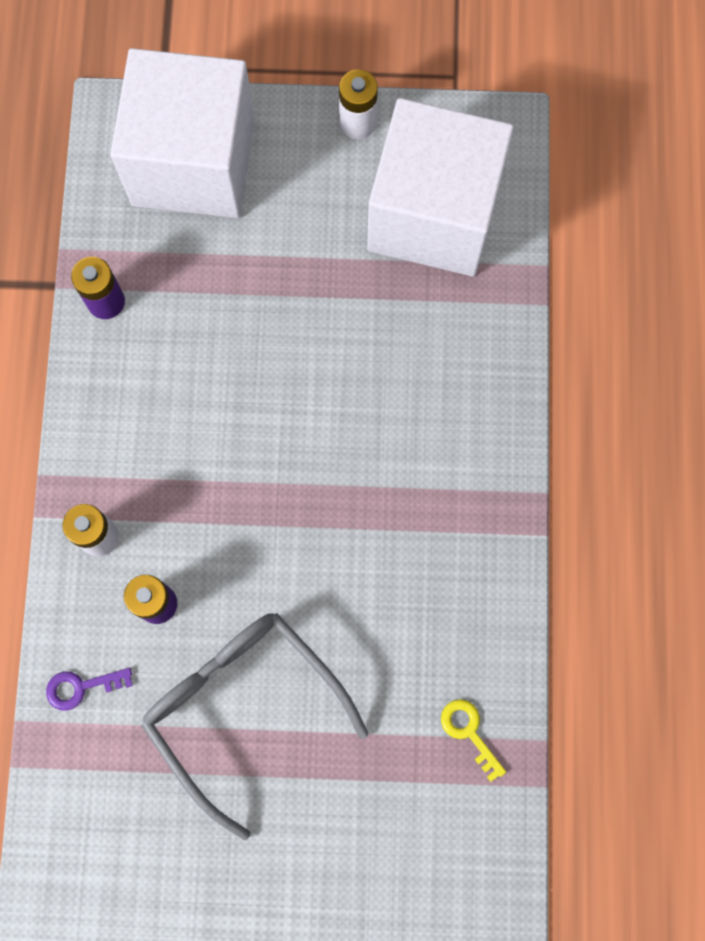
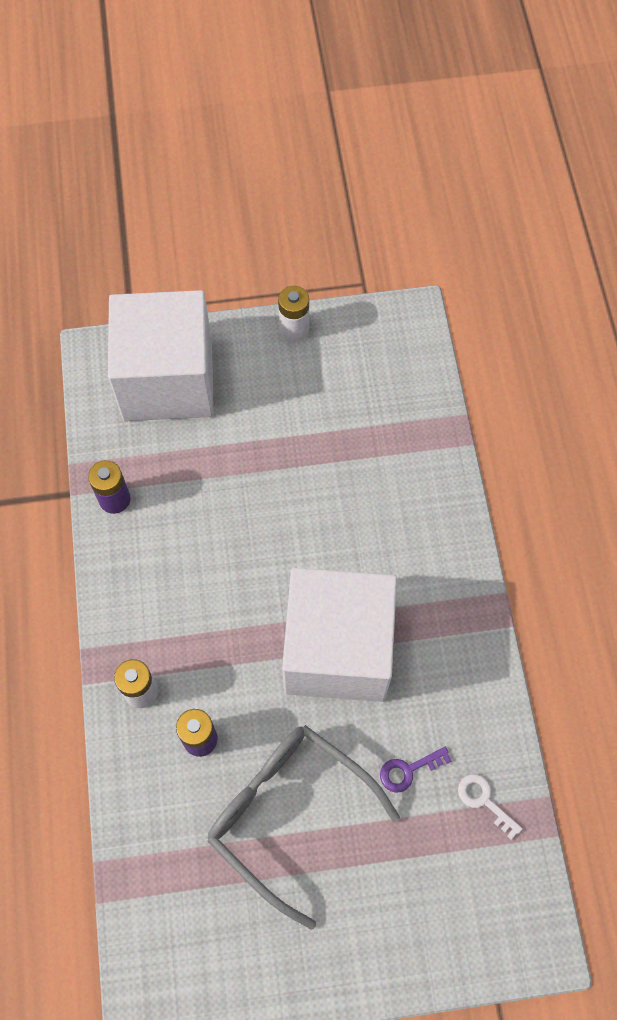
camera: 10 degrees left, 10 degrees down
purple key [46,668,133,711] -> purple key moved to [380,747,451,793]
white cube [367,98,514,276] -> white cube moved to [282,568,397,702]
yellow key [441,699,506,782] -> white key [458,774,523,840]

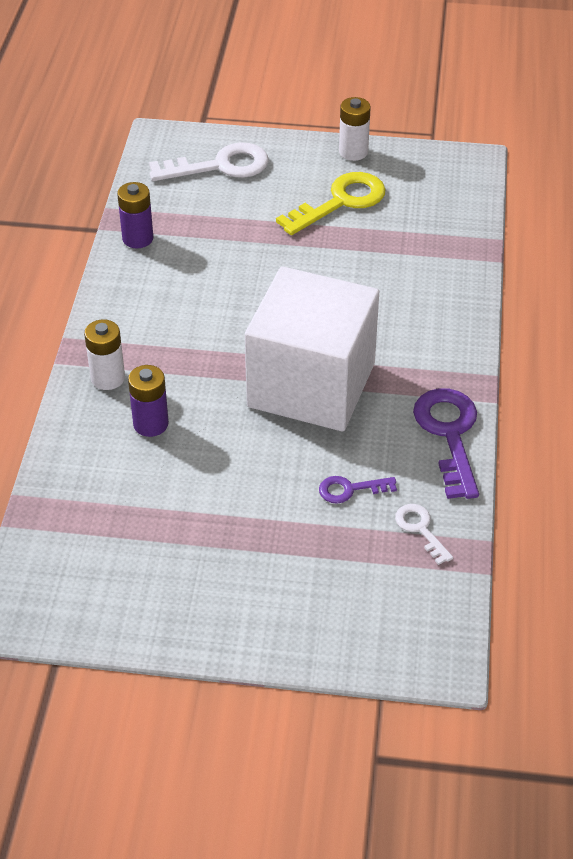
camera: 15 degrees right, 20 degrees down
white cube [108,290,214,421] -> white key [149,142,269,181]
grey glasses [207,725,400,929] -> none
none -> yellow key [276,172,386,235]
none -> purple key [413,388,479,499]

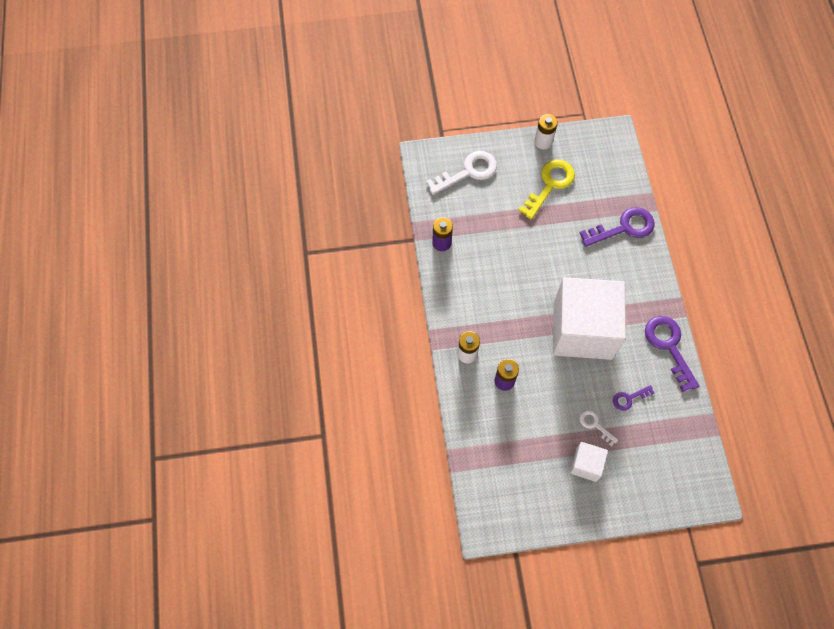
camera: 15 degrees left, 20 degrees up
white key [395,504,453,565] -> white key moved to [579,409,618,447]
none -> white cube [570,442,608,482]
none -> purple key [580,207,655,247]

